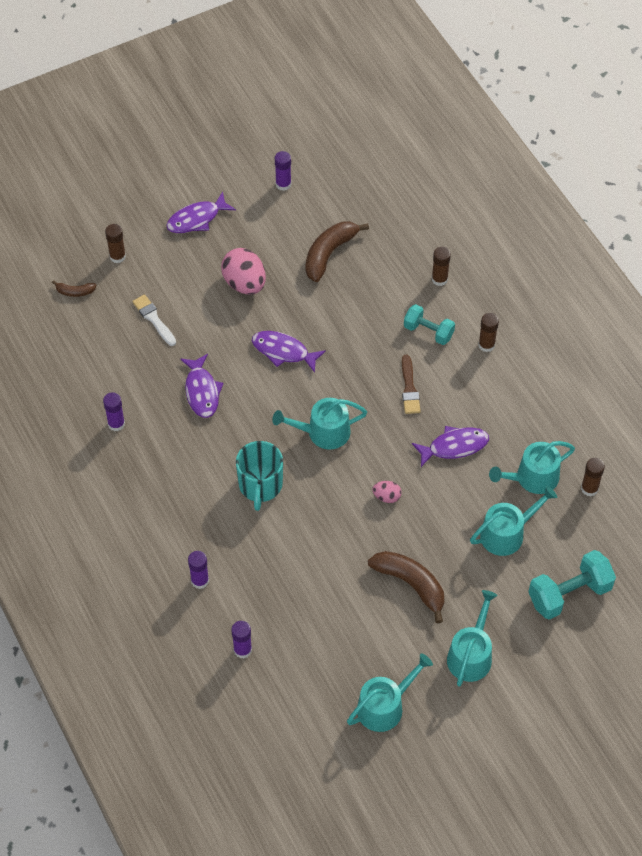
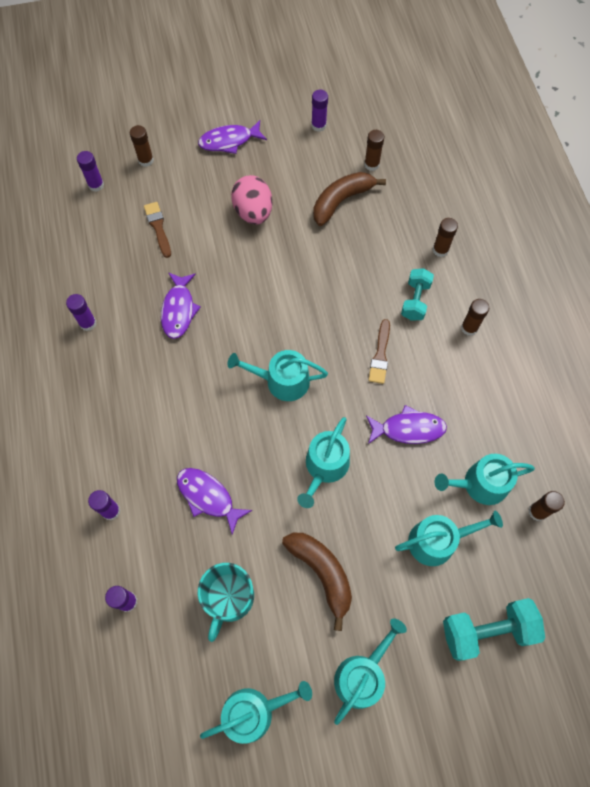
camera: 15 degrees right, 10 degrees up
brown banana [52,280,96,297] -> purple glue stick [77,151,104,192]
white brush [132,294,176,346] -> brown brush [144,202,171,258]
turquoise mug [236,441,283,511] -> turquoise mug moved to [198,563,254,642]
purple fish [252,331,326,373] -> purple fish moved to [177,468,252,535]
pink egg [372,481,402,503] -> turquoise watering can [297,417,350,508]
turquoise dumbbell [404,304,455,345] -> turquoise dumbbell turned 60 degrees clockwise [401,268,434,321]
none -> brown glue stick [364,130,384,171]

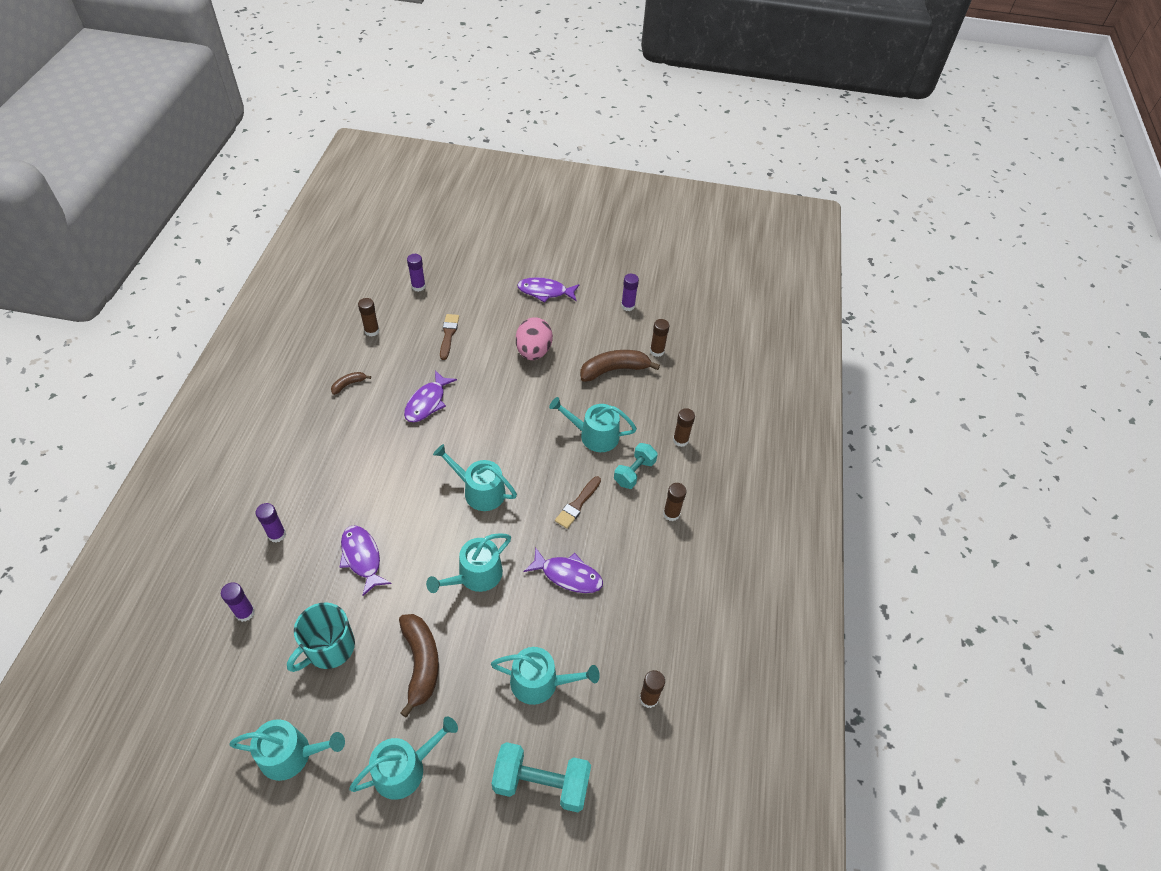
camera: 20 degrees right, 15 degrees down
purple glue stick [66,294,96,331] -> brown banana [331,372,371,395]
brown glue stick [130,125,154,167] -> brown glue stick moved to [358,298,380,336]
turquoise watering can [435,454,535,505] -> turquoise watering can moved to [549,397,637,452]

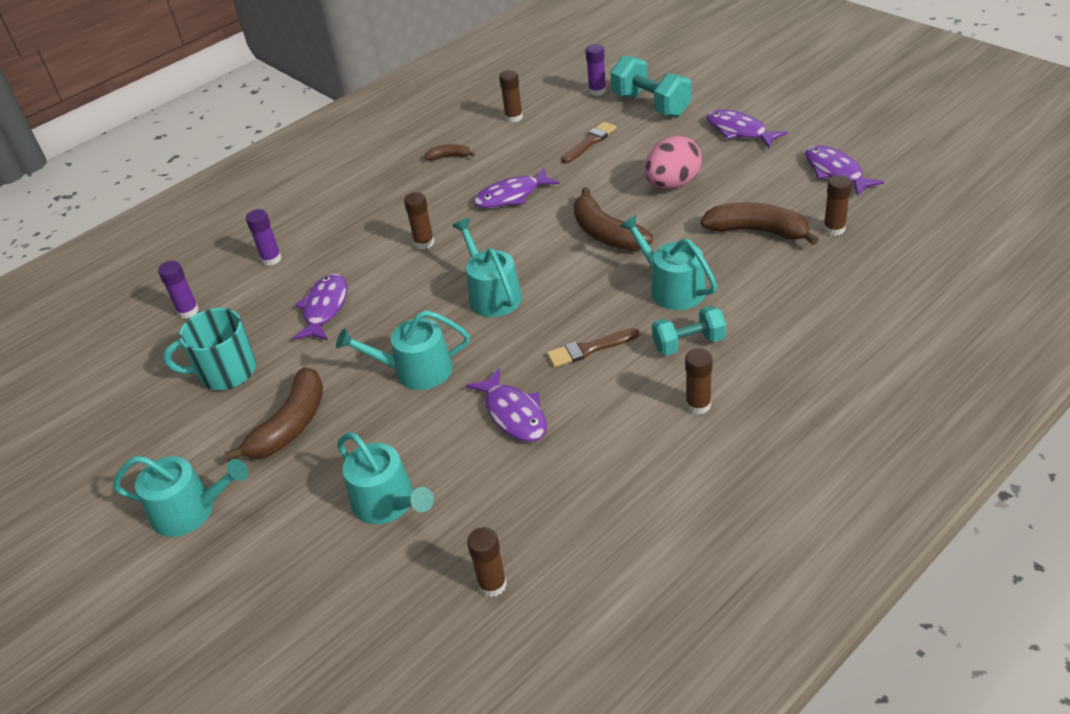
camera: 45 degrees right, 10 degrees down
turquoise watering can [229,719,345,781] -> none
turquoise dumbbell [492,742,591,812] -> turquoise dumbbell moved to [610,55,692,117]
purple glue stick [621,274,639,311] -> purple fish [805,145,884,196]
brown glue stick [673,408,695,447] -> brown glue stick moved to [404,192,435,249]
none -> brown banana [573,187,653,251]

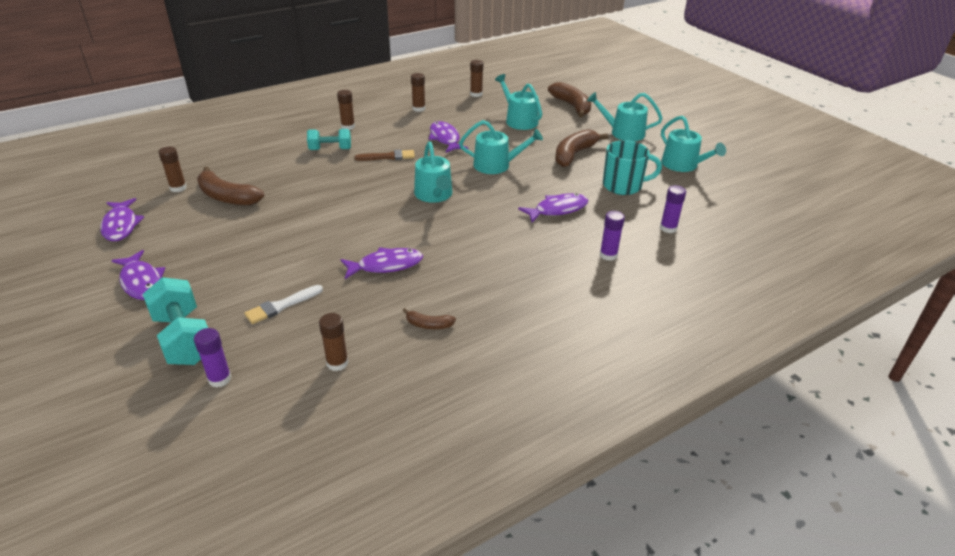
camera: 175 degrees left, 5 degrees down
purple fish [292,274,347,340] -> purple fish turned 135 degrees counterclockwise [518,193,589,222]
brown glue stick [404,192,435,249] -> brown glue stick moved to [411,73,425,112]
brown brush [561,122,616,163] -> white brush [244,285,323,324]
brown banana [573,187,653,251] -> brown banana moved to [548,82,591,117]
turquoise watering can [620,215,717,310] -> turquoise watering can moved to [661,116,726,172]
pink egg [645,136,702,189] -> none

